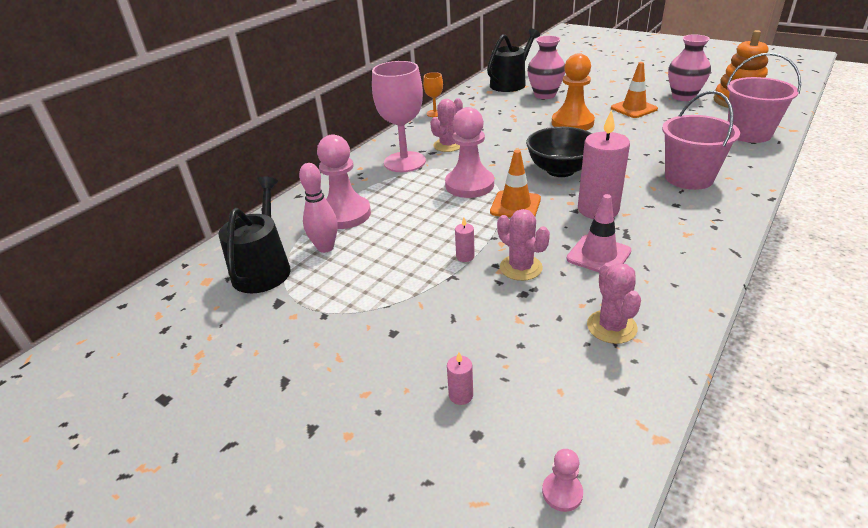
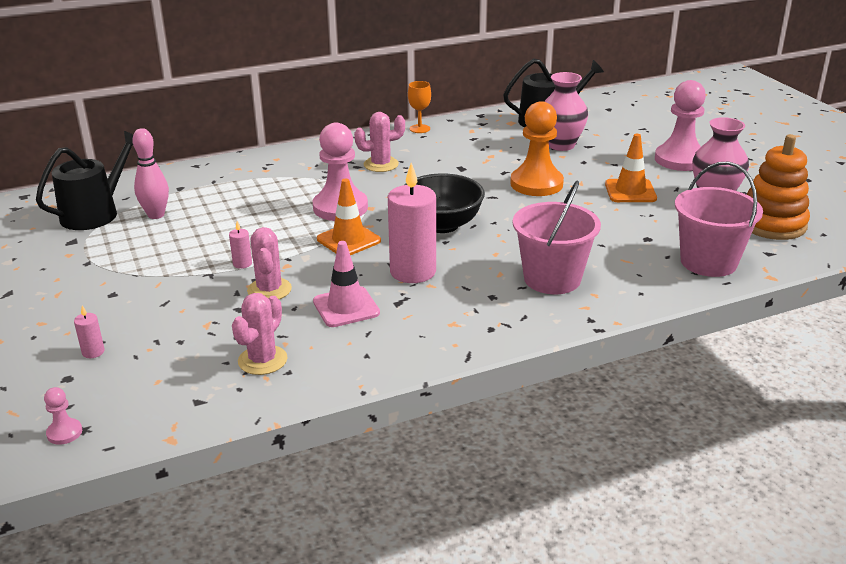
camera: 30 degrees right, 5 degrees down
pink pawn [317,135,371,229] -> pink pawn moved to [655,80,706,171]
pink goblet [372,61,426,172] -> none

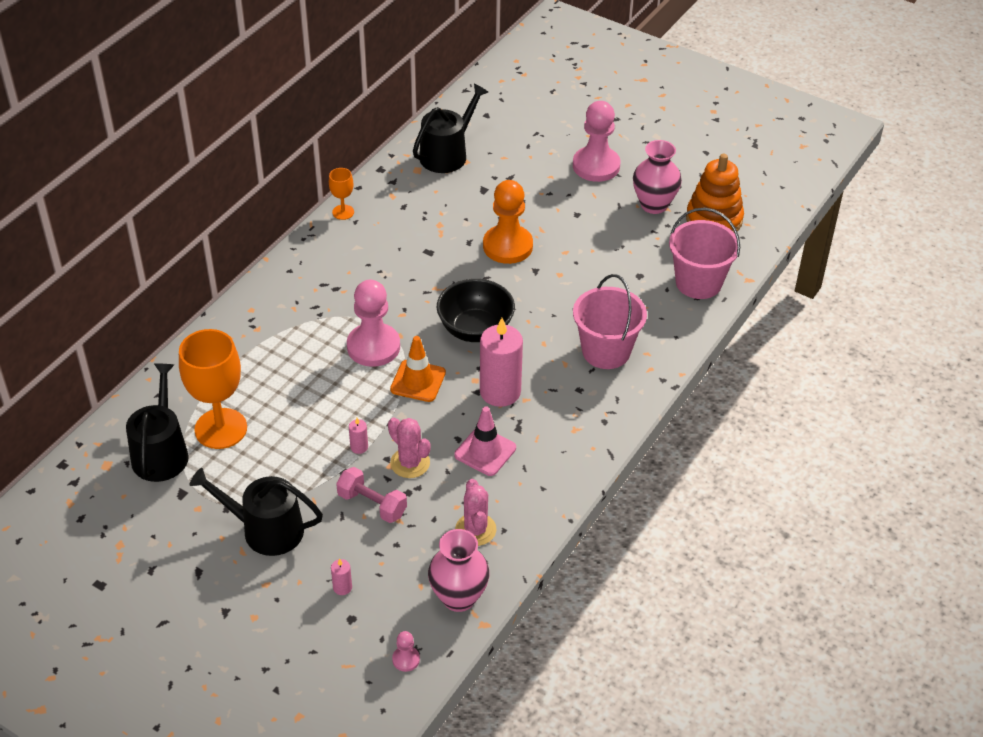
camera: 35 degrees left, 15 degrees up
pink bowling pin [132,128,169,219] -> orange goblet [179,329,247,449]
pink cactus [354,112,405,172] -> none
pink vase [544,72,588,151] -> pink vase moved to [428,529,490,612]
orange traffic cone [605,134,657,202] -> none
none -> black watering can [189,468,323,556]
none -> pink dumbbell [336,467,407,523]

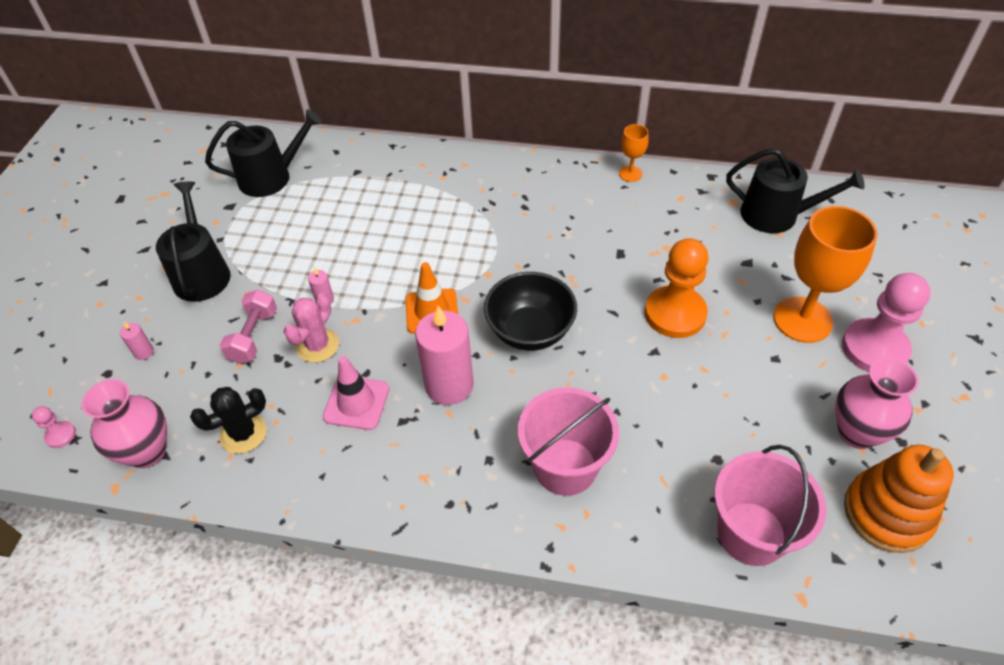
camera: 70 degrees right, 5 degrees up
orange goblet [179,329,247,449] -> orange goblet moved to [773,206,878,343]
pink pawn [347,280,400,367] -> none
pink cactus [455,479,496,546] -> black cactus [190,387,267,454]

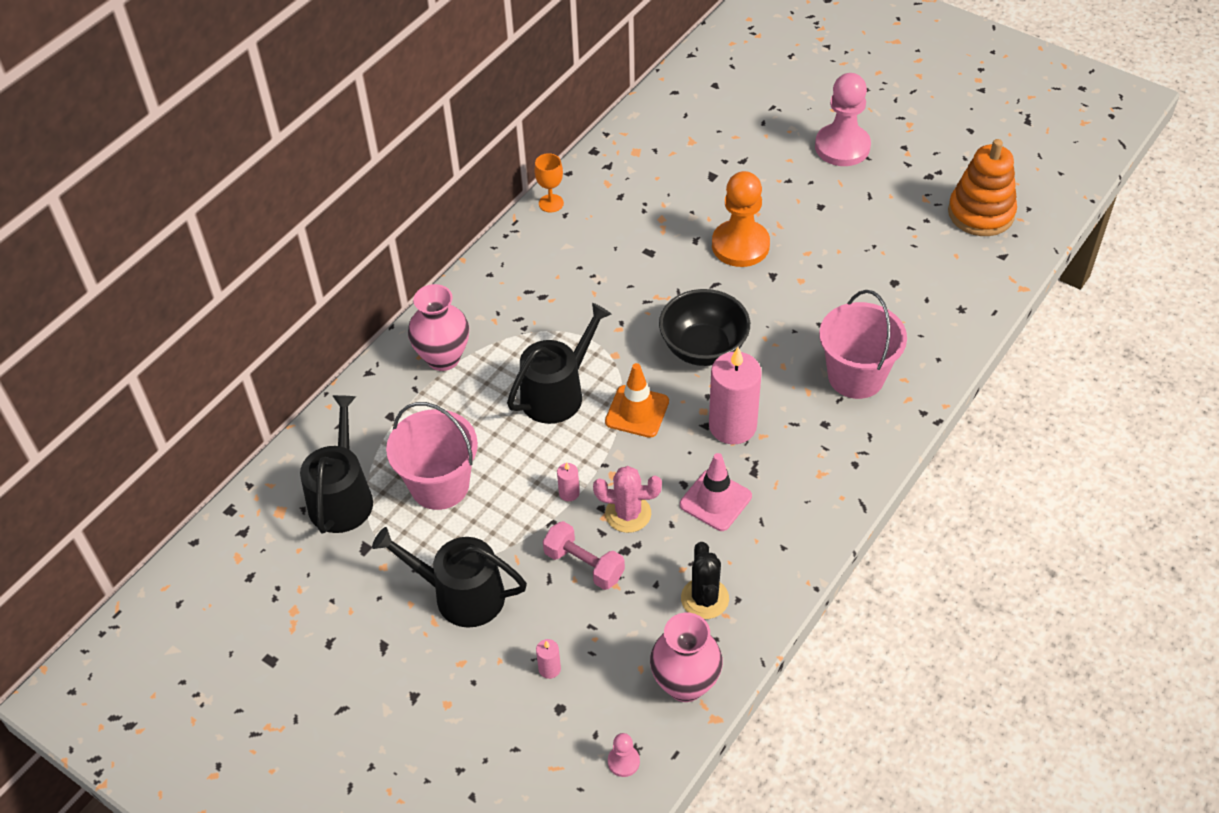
camera: 65 degrees left, 0 degrees up
pink cactus [283,293,339,363] -> pink cactus turned 45 degrees counterclockwise [593,466,662,533]
pink bucket [714,445,827,566] -> pink bucket moved to [386,402,478,510]
black watering can [726,148,865,233] -> black watering can moved to [507,303,612,424]
orange goblet [773,206,878,343] -> none
pink vase [835,357,919,449] -> pink vase moved to [408,284,469,371]

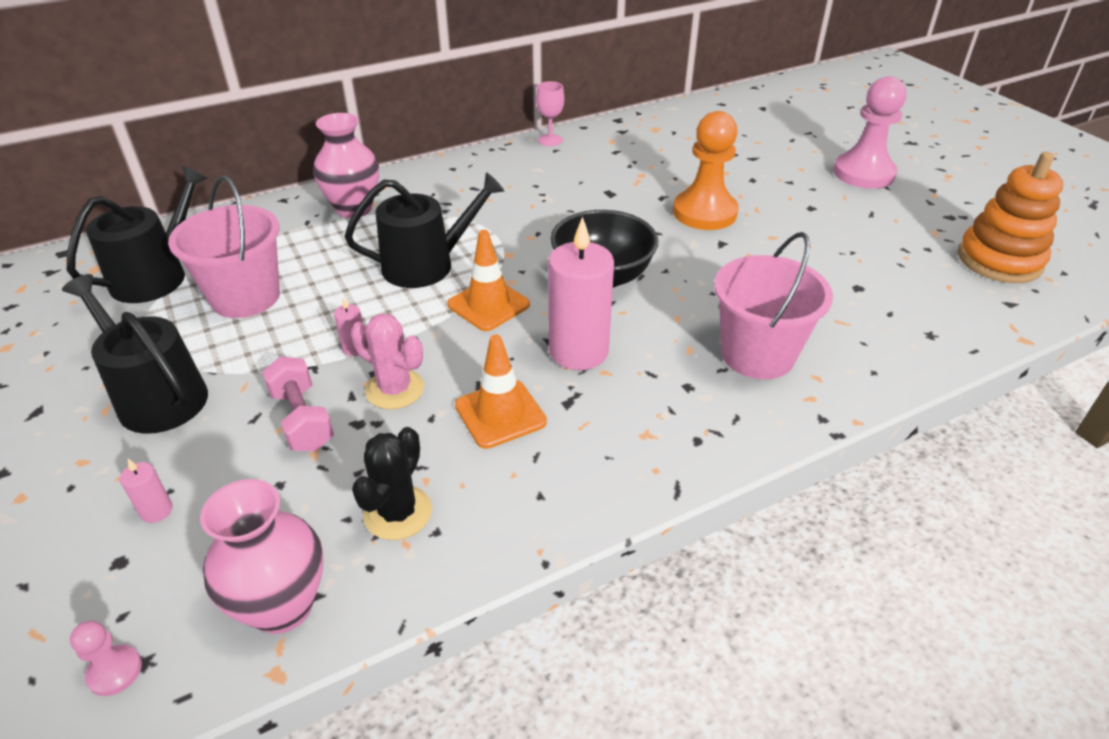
camera: 25 degrees right, 10 degrees down
orange goblet [534,153,564,213] -> pink goblet [536,81,564,146]
pink traffic cone [680,453,752,531] -> orange traffic cone [455,335,547,449]

